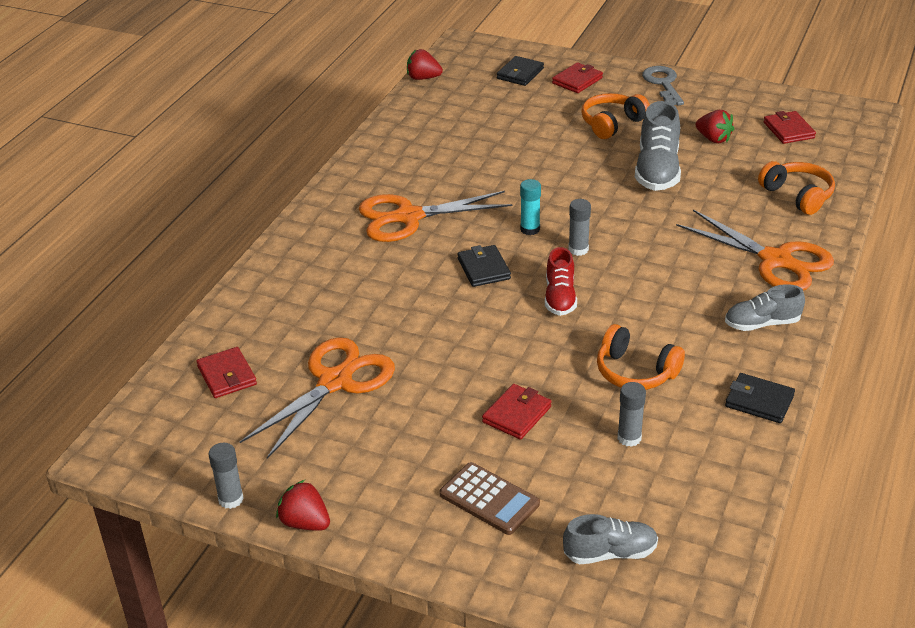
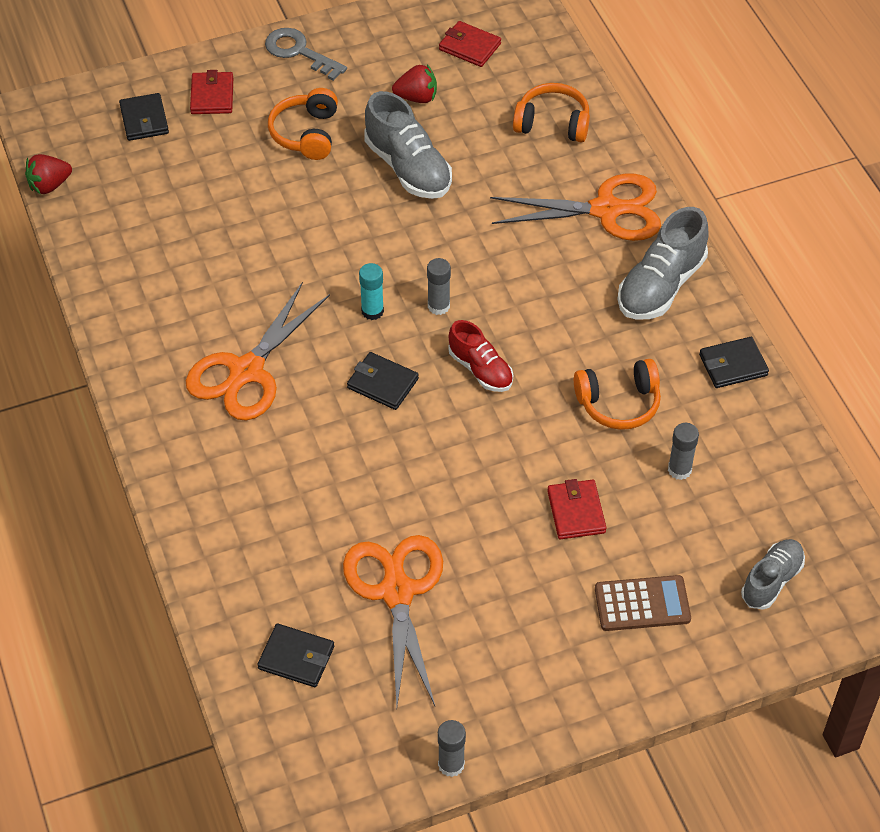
camera: 45 degrees left, 15 degrees up
red wallet [196,347,257,398] -> black wallet [257,624,334,687]
red strawberry [276,480,330,531] -> none
grey shoe [725,284,805,331] -> grey shoe [617,207,709,320], size x1.58

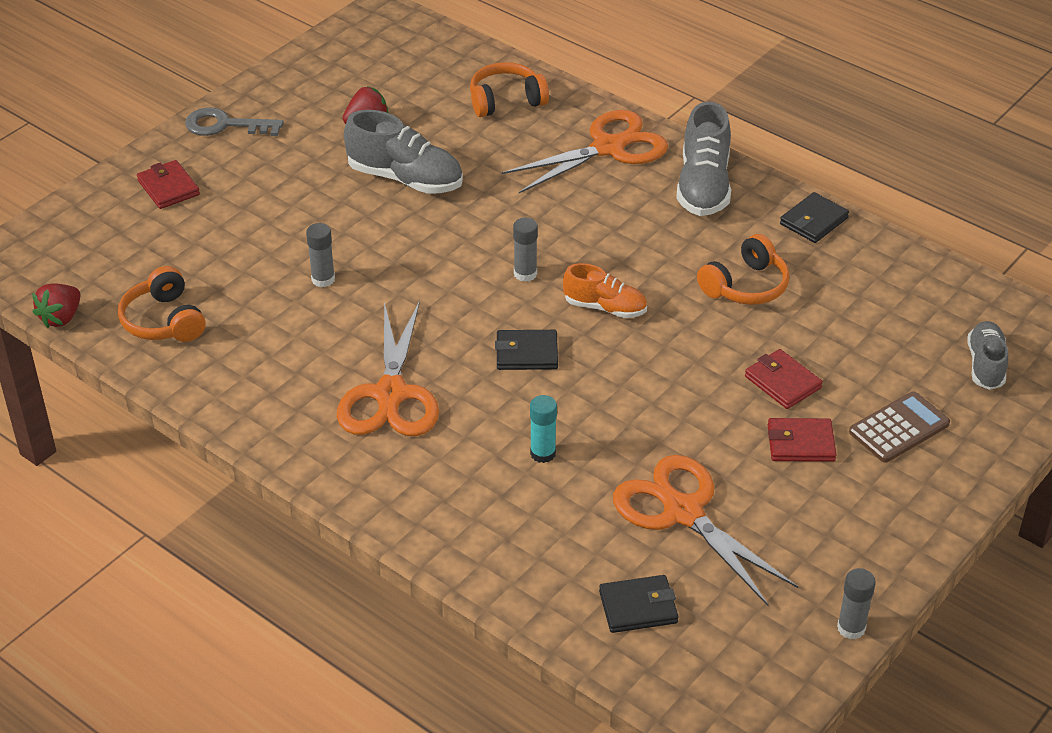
camera: 30 degrees left, 10 degrees down
black wallet [119,93,169,141] -> none
orange headphones [268,88,338,160] -> orange headphones moved to [118,266,206,342]
turquoise glue stick [359,263,384,320] -> turquoise glue stick moved to [530,395,557,463]
red wallet [439,21,501,67] -> red wallet moved to [768,418,837,462]
red shoe [448,320,513,392] -> orange shoe [563,263,647,318]
grey glue stick [668,423,699,480] -> grey glue stick moved to [306,223,335,287]

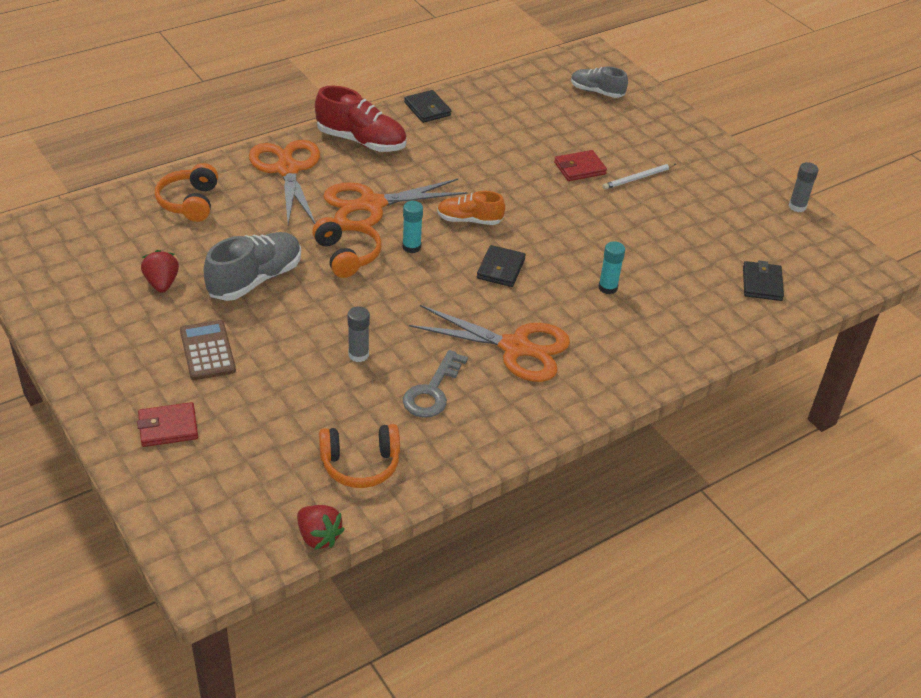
camera: 75 degrees left, 0 degrees up
grey key [185,108,284,136] -> grey key moved to [403,350,468,418]
grey glue stick [513,218,538,282] -> turquoise glue stick [402,201,423,253]
orange shoe [563,263,647,318] -> orange shoe turned 120 degrees counterclockwise [437,191,505,225]
orange scissors [613,455,798,606] -> orange scissors moved to [323,179,468,226]
grey shoe [676,101,731,216] -> red shoe [315,86,407,152]
orange headphones [697,234,790,305] -> orange headphones moved to [312,217,382,278]
red wallet [768,418,837,462] -> white pencil [603,164,676,190]
brown calculator [849,392,950,463] -> brown calculator moved to [180,320,236,380]

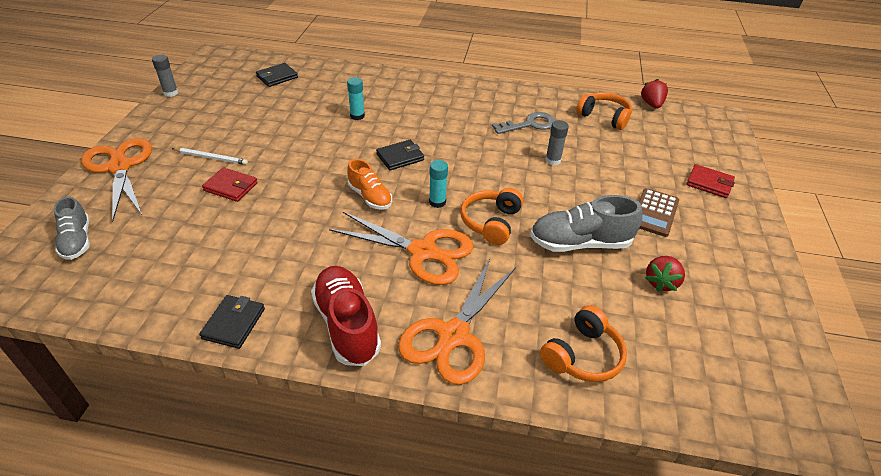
camera: 135 degrees left, 0 degrees up
orange scissors [409,305,570,382] -> orange scissors moved to [81,138,152,222]

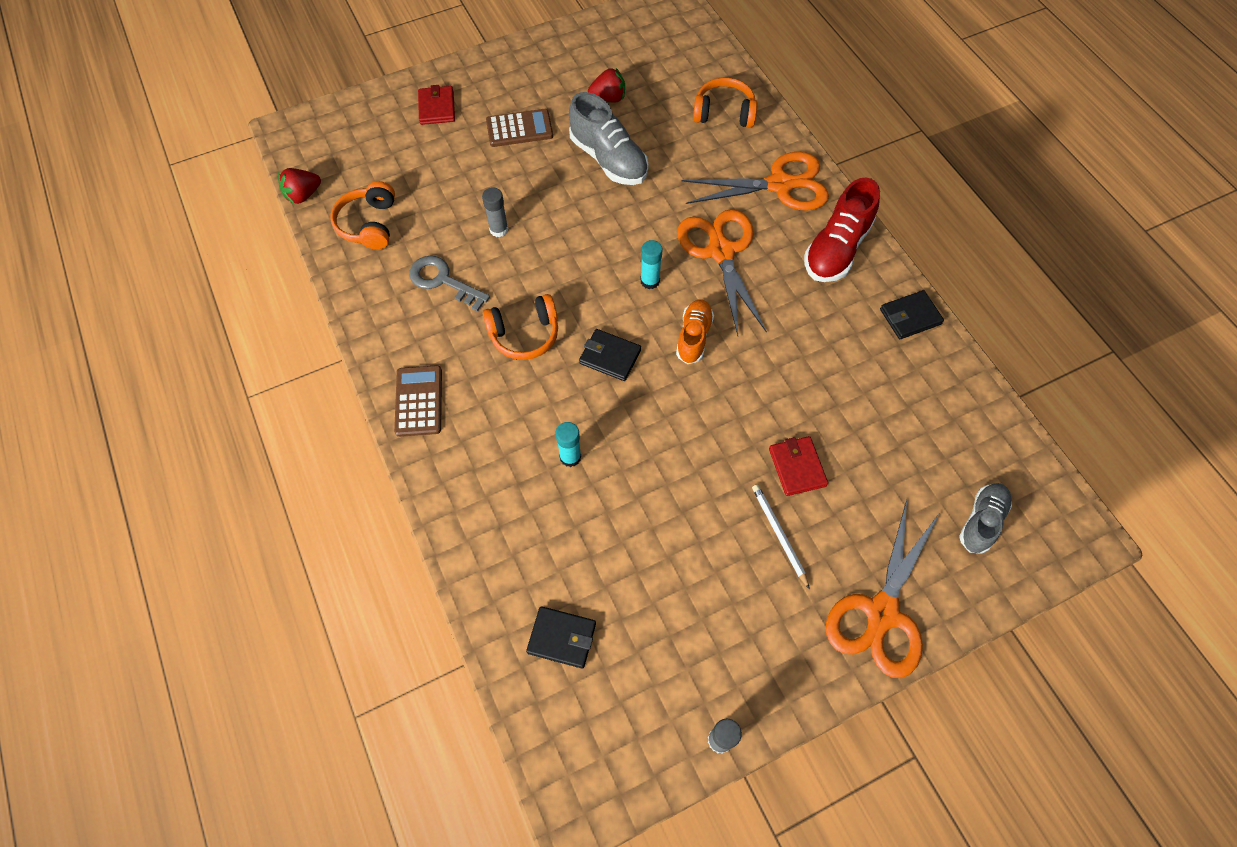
camera: 125 degrees left, 20 degrees up
orange headphones [460,188,523,245] -> orange headphones moved to [483,294,558,360]
none -> brown calculator [394,365,442,437]

